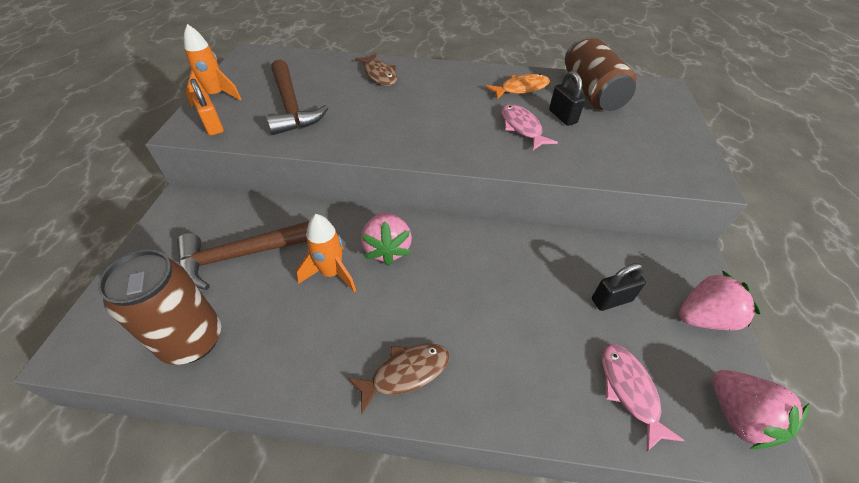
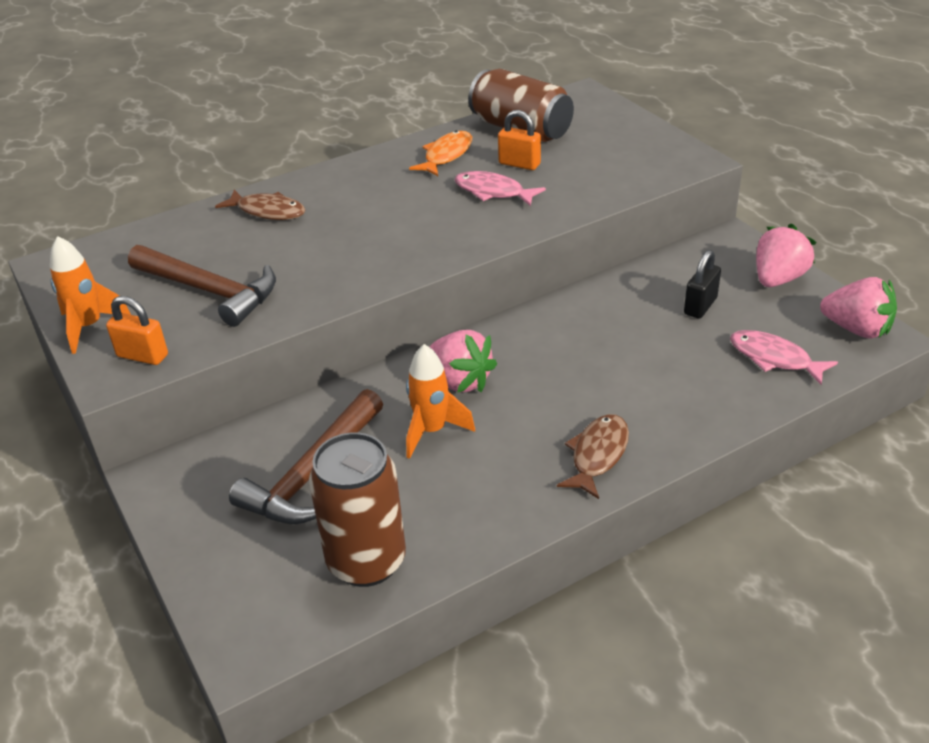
camera: 35 degrees left, 10 degrees down
black padlock [549,71,585,126] -> orange padlock [498,110,541,170]

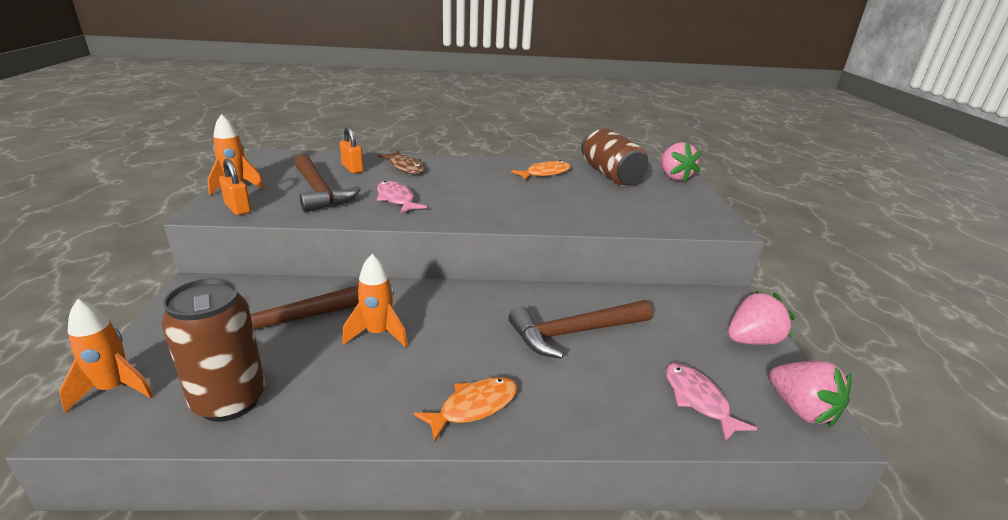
camera: 25 degrees right, 10 degrees down
pink strawberry [430,330,497,393] -> pink strawberry moved to [660,142,701,182]
pink fish [454,171,546,206] -> pink fish moved to [377,181,427,214]
orange padlock [498,110,541,170] -> orange padlock moved to [340,126,364,173]
brown fish [557,414,629,499] -> orange fish [414,377,518,442]
black padlock [684,250,721,318] -> none
none -> orange rocket [59,299,153,412]
none -> brown hammer [508,300,653,359]

